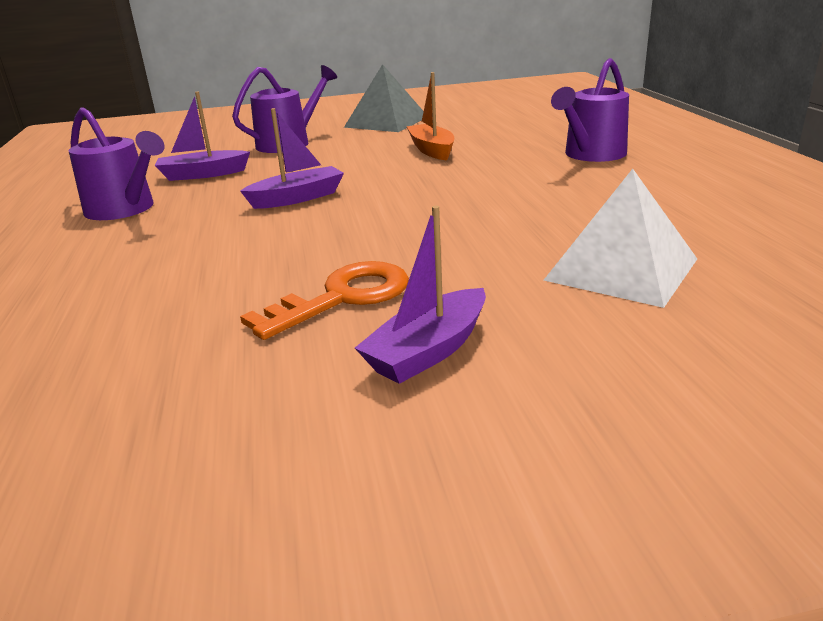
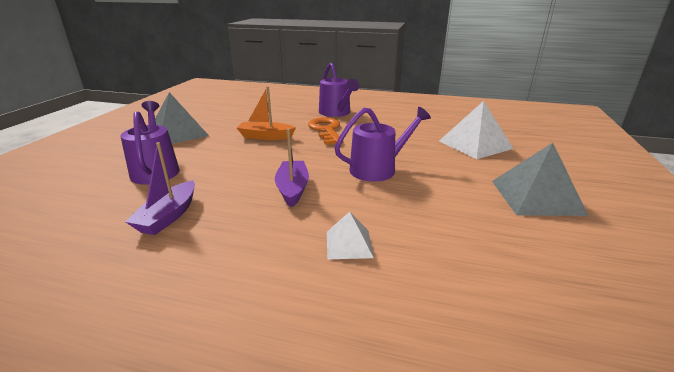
camera: 65 degrees left, 0 degrees up
purple watering can [69,107,165,220] -> purple watering can moved to [335,107,431,182]
orange key [240,261,409,340] -> orange key moved to [308,117,343,145]
purple boat [355,206,486,384] -> grey pyramid [492,143,588,216]
none -> white pyramid [327,212,374,259]

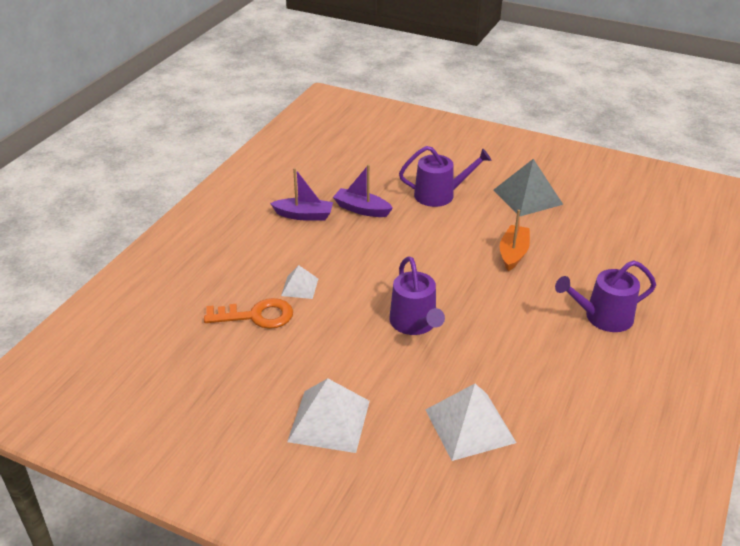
camera: 100 degrees right, 10 degrees up
purple boat [275,129,309,208] -> purple boat moved to [270,168,333,220]
orange key [308,117,343,145] -> orange key moved to [204,298,293,329]
grey pyramid [492,143,588,216] -> white pyramid [287,378,370,453]

